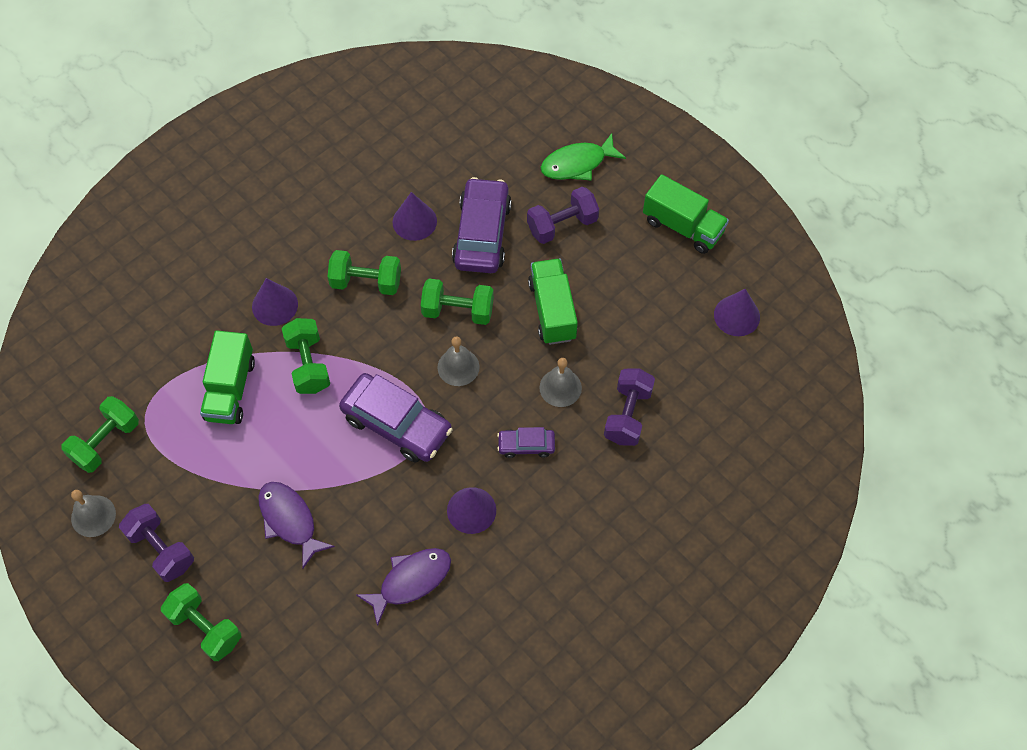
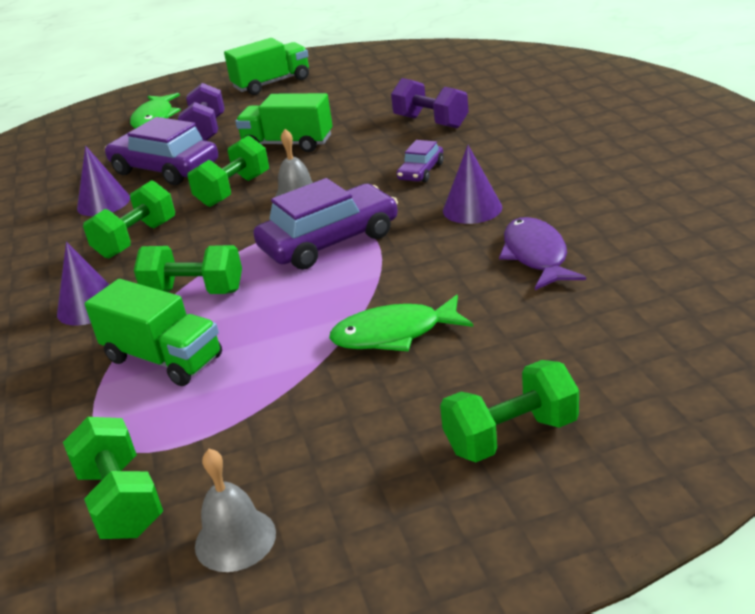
camera: 60 degrees left, 30 degrees down
purple dumbbell [119,504,194,582] -> none
purple fish [258,482,335,569] -> green fish [329,295,473,352]
grey bell [539,358,582,407] -> none
purple cone [714,289,760,336] -> none

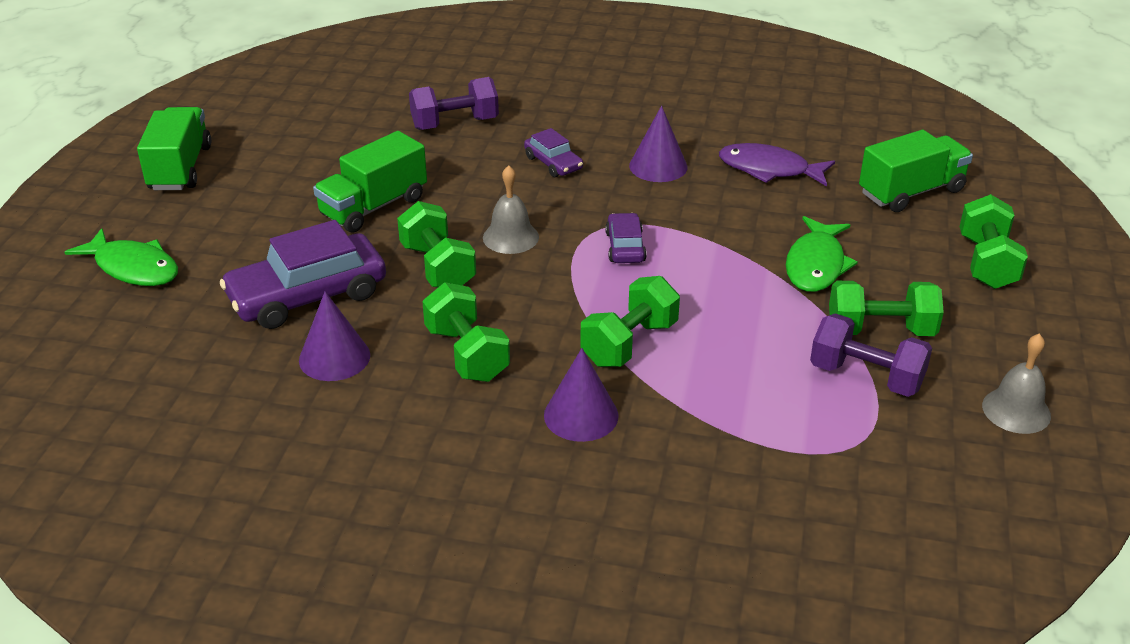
camera: 65 degrees left, 5 degrees up
green dumbbell [63,417,163,539] -> green dumbbell moved to [829,281,944,336]
green truck [85,279,222,386] -> green truck moved to [859,130,973,212]
purple dumbbell [178,83,225,141] -> purple dumbbell moved to [810,313,932,397]
purple car [253,178,398,270] -> purple car [605,213,647,263], size x0.51

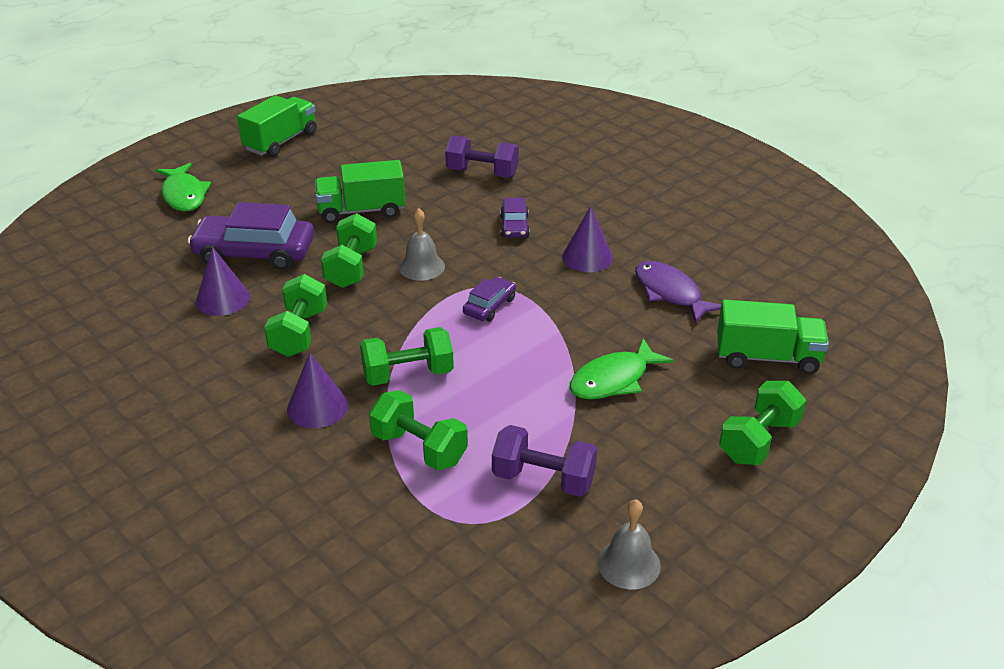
camera: 35 degrees right, 0 degrees up
purple dumbbell [810,313,932,397] -> purple dumbbell turned 45 degrees counterclockwise [492,425,597,497]
green dumbbell [829,281,944,336] -> green dumbbell moved to [369,390,468,471]

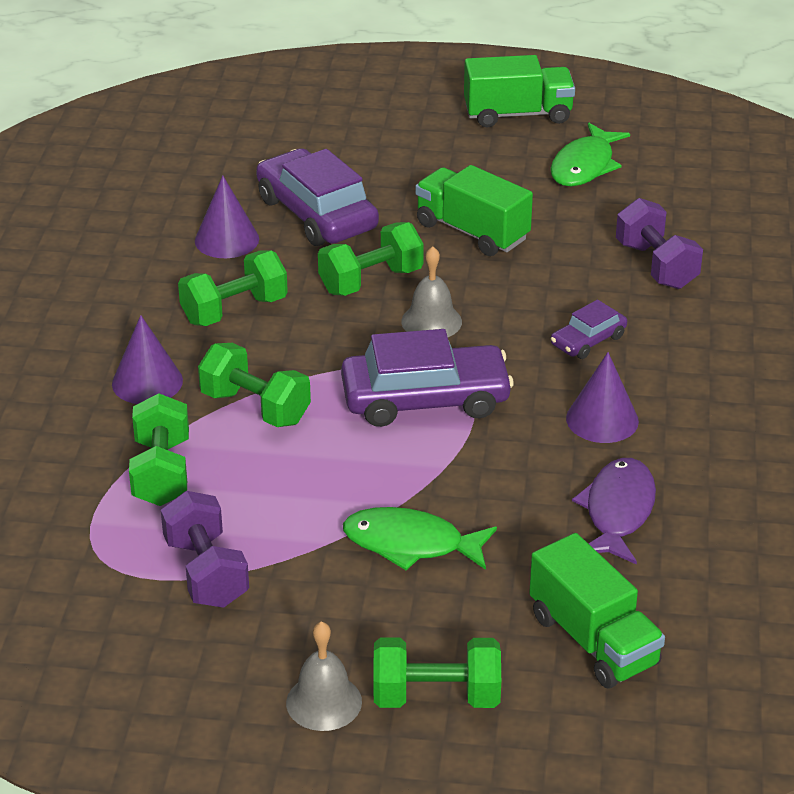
camera: 50 degrees right, 0 degrees up
green fish [156,163,211,212] -> green fish moved to [551,123,630,186]
purple car [463,277,516,321] -> purple car [341,329,514,427], size x1.97
grey bell [597,499,661,590] -> grey bell moved to [286,621,362,731]

